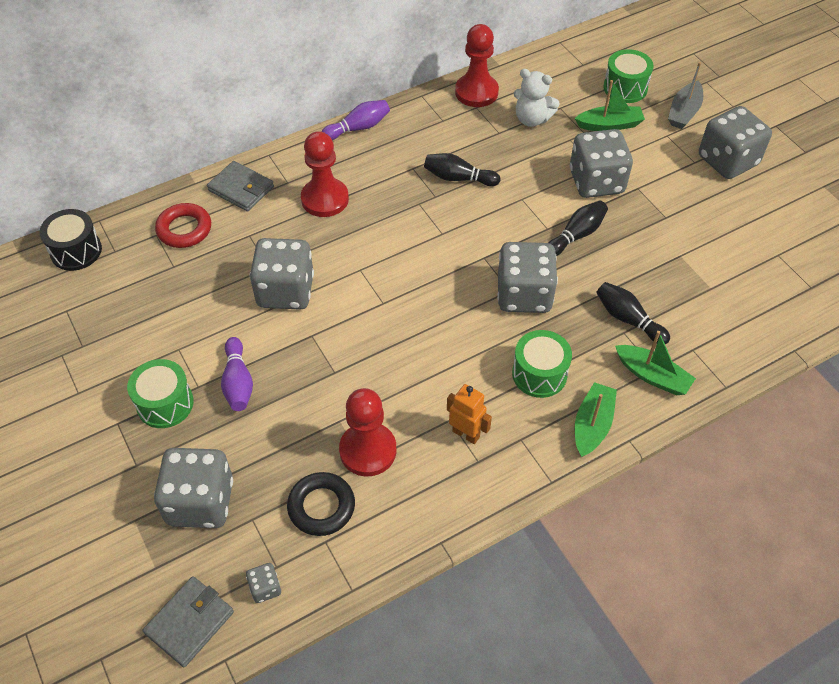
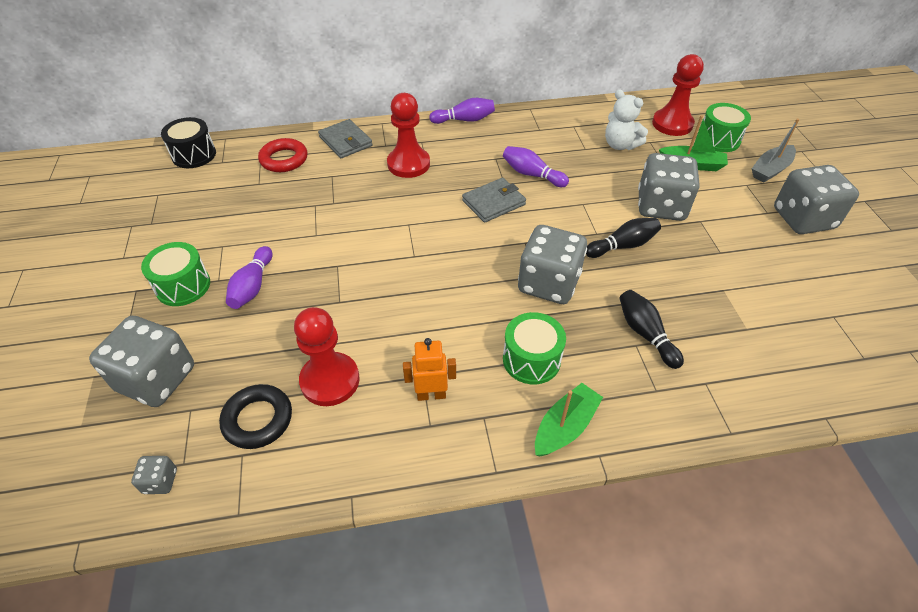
camera: 20 degrees right, 5 degrees down
grey wallet [143,576,234,667] -> grey wallet moved to [462,178,526,223]
grey dice [250,238,314,310] -> none
black bowling pin [424,153,500,186] -> purple bowling pin [503,146,569,187]
orange robot [447,384,492,444] -> orange robot turned 60 degrees counterclockwise [403,338,456,401]
red pawn [455,24,499,107] -> red pawn moved to [652,54,704,136]
green boat [615,331,696,395] -> none

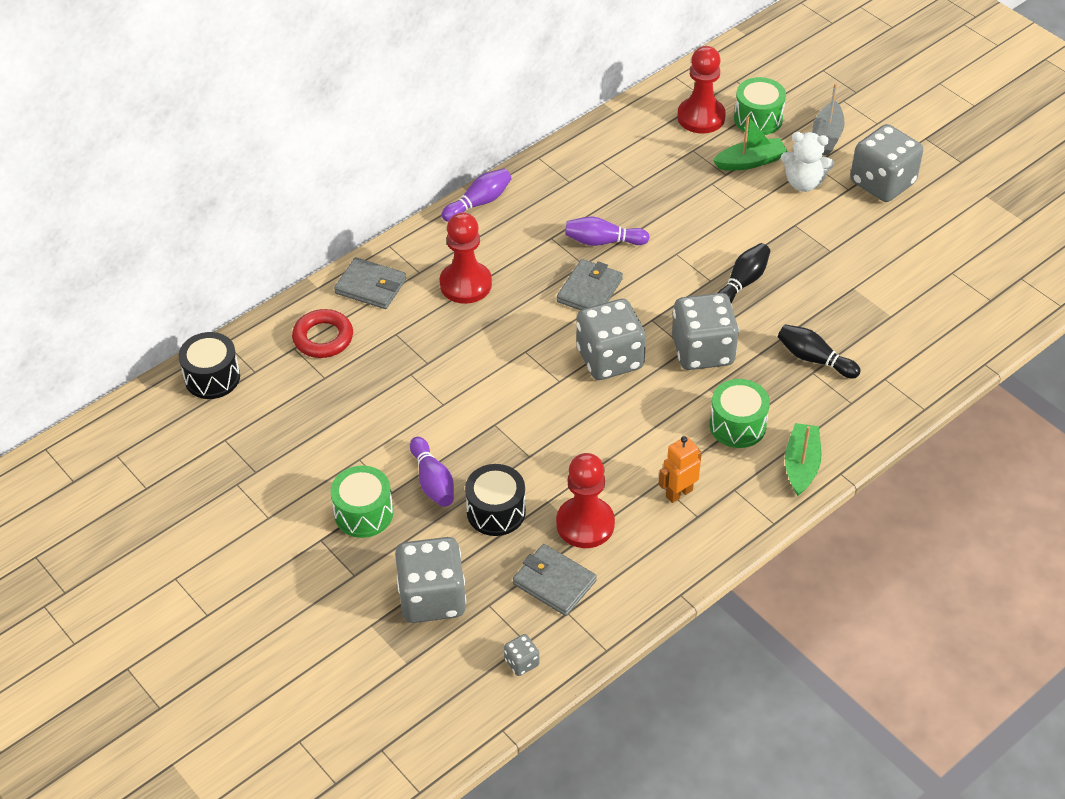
camera: 30 degrees left, 0 degrees up
black ring [219,384,292,449] -> grey wallet [513,544,597,616]
white teddy bear [605,89,648,150] -> white teddy bear moved to [781,132,834,192]
grey dice [638,153,699,221] -> grey dice moved to [576,299,646,380]
none -> black drum [465,464,526,536]

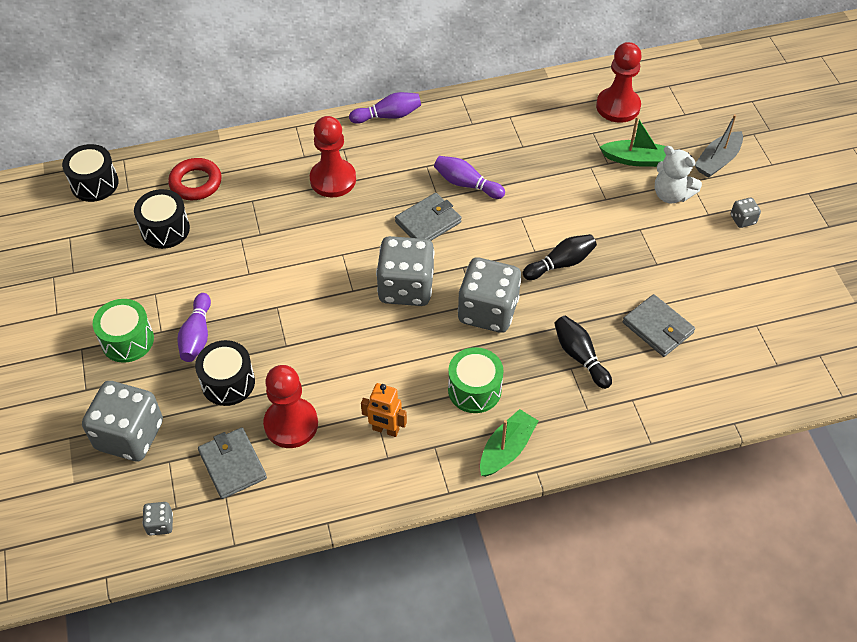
camera: 25 degrees right, 5 degrees up
grey wallet [334,257,406,309] -> grey wallet moved to [623,294,695,357]
orange robot [659,436,702,503] -> orange robot turned 150 degrees counterclockwise [361,383,407,437]
green drum [734,77,786,135] -> none
grey dice [850,124,923,202] -> grey dice [731,197,761,228], size x0.43
none -> black drum [134,189,190,249]

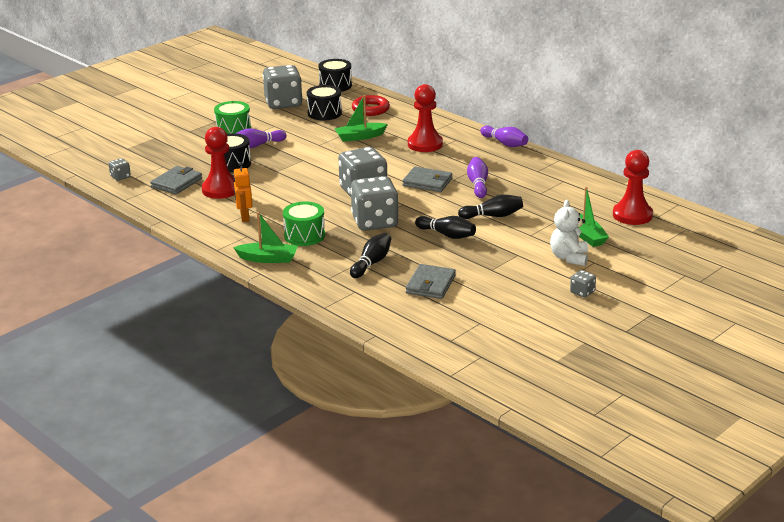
camera: 60 degrees right, 25 degrees down
grey dice [82,381,163,461] -> grey dice moved to [263,65,303,109]
grey boat [695,114,743,178] -> none
none -> green boat [335,95,388,142]
none -> black bowling pin [458,194,523,219]

